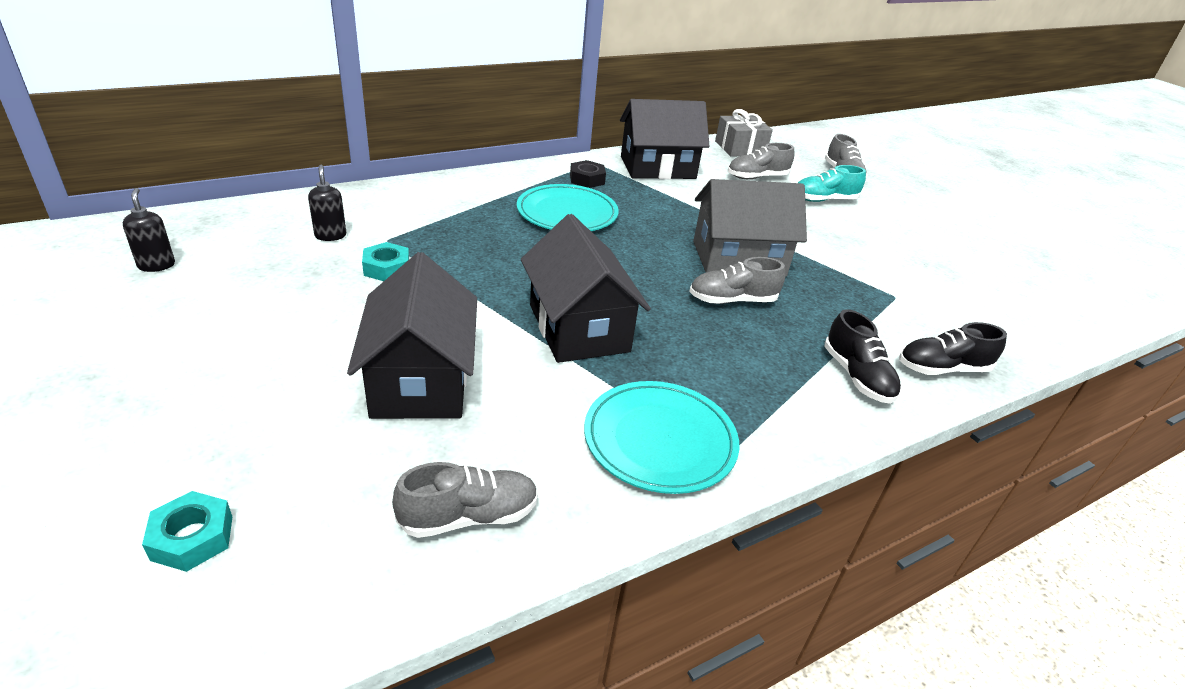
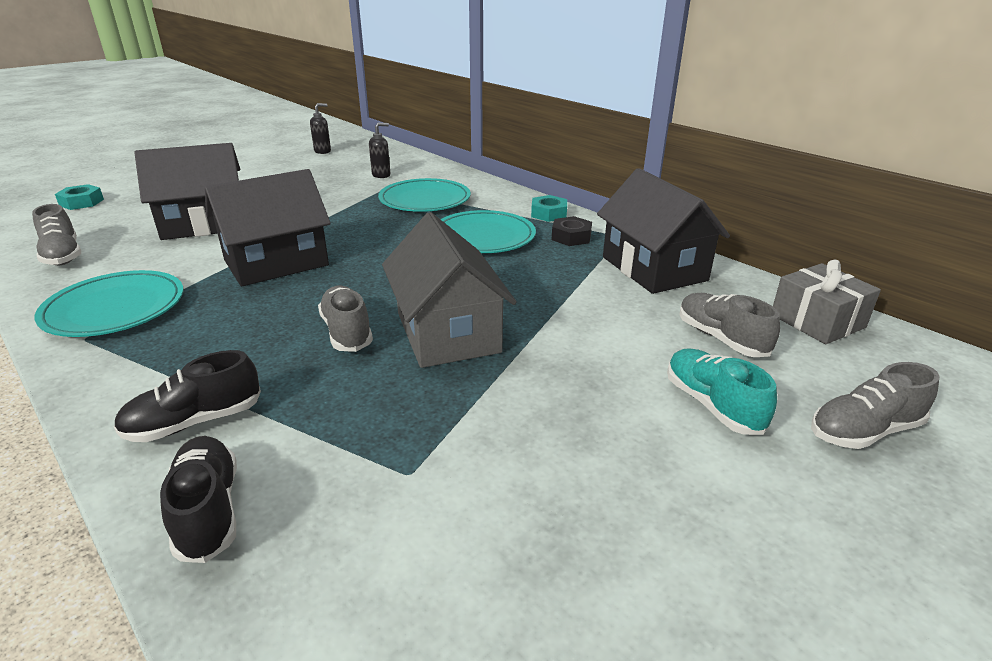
camera: 80 degrees right, 5 degrees down
turquoise nut [362,242,409,281] -> turquoise nut moved to [531,195,567,222]
none -> turquoise plate [378,178,471,212]

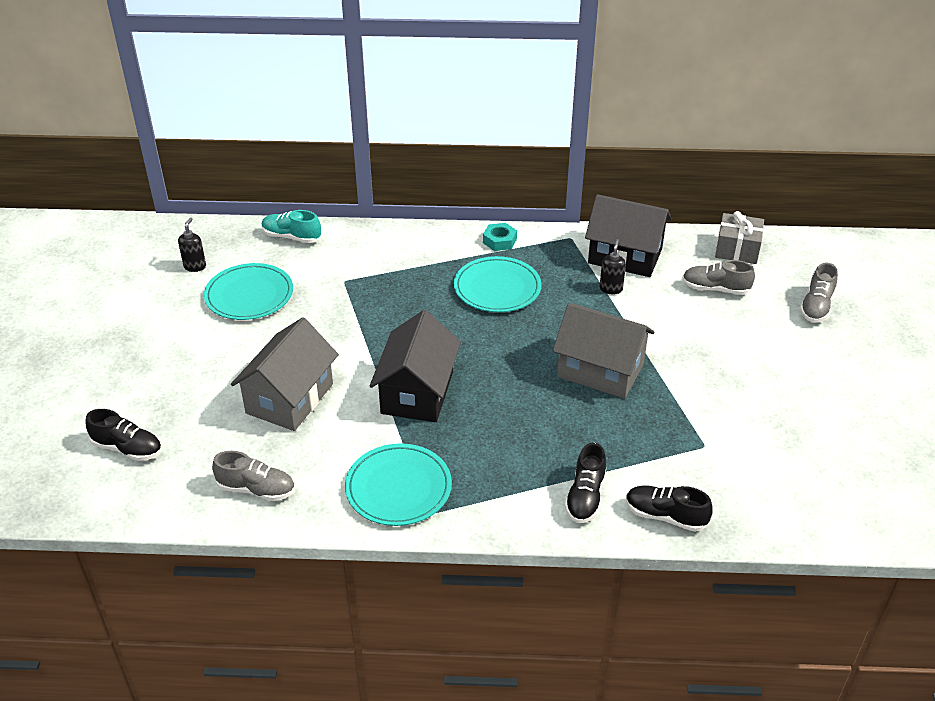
camera: 45 degrees left, 10 degrees up
turquoise nut [55,184,104,210] -> black shoe [85,409,162,461]
black house [134,143,240,240] -> grey house [231,317,339,431]
grey shoe [318,285,373,352] -> none
black soap dispenser [369,123,390,178] -> black soap dispenser moved to [599,239,626,294]
turquoise plate [378,178,471,212] -> turquoise plate moved to [204,263,293,320]
black nut [551,216,592,246] -> none
turquoise shoe [667,348,777,435] -> turquoise shoe moved to [262,210,321,243]

